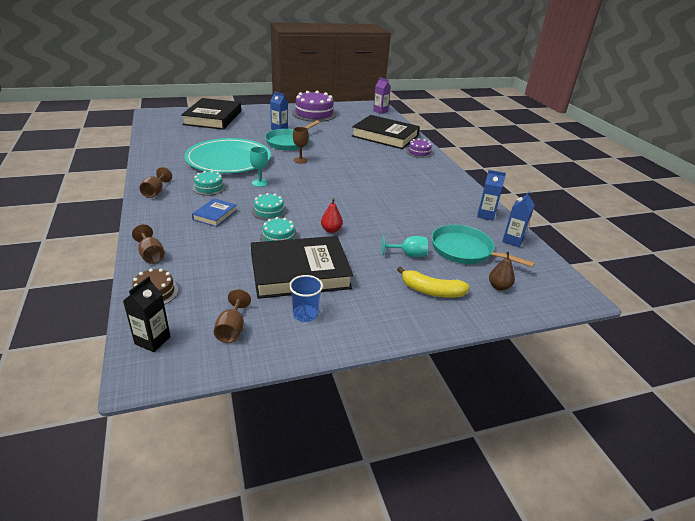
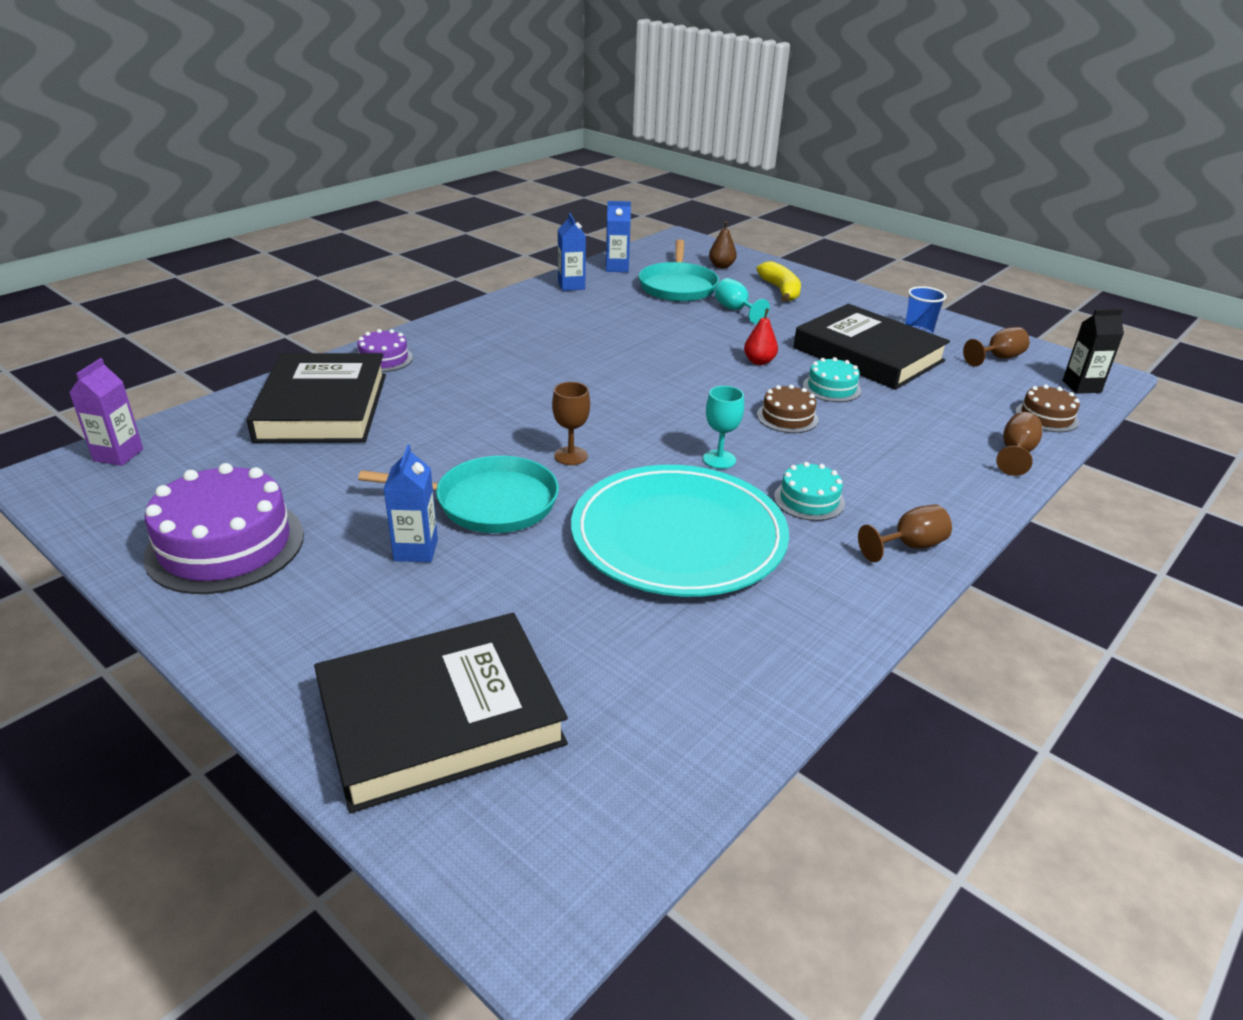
camera: 120 degrees left, 0 degrees up
blue book [192,198,237,227] -> none
turquoise cake [252,193,286,220] -> brown cake [757,385,819,433]

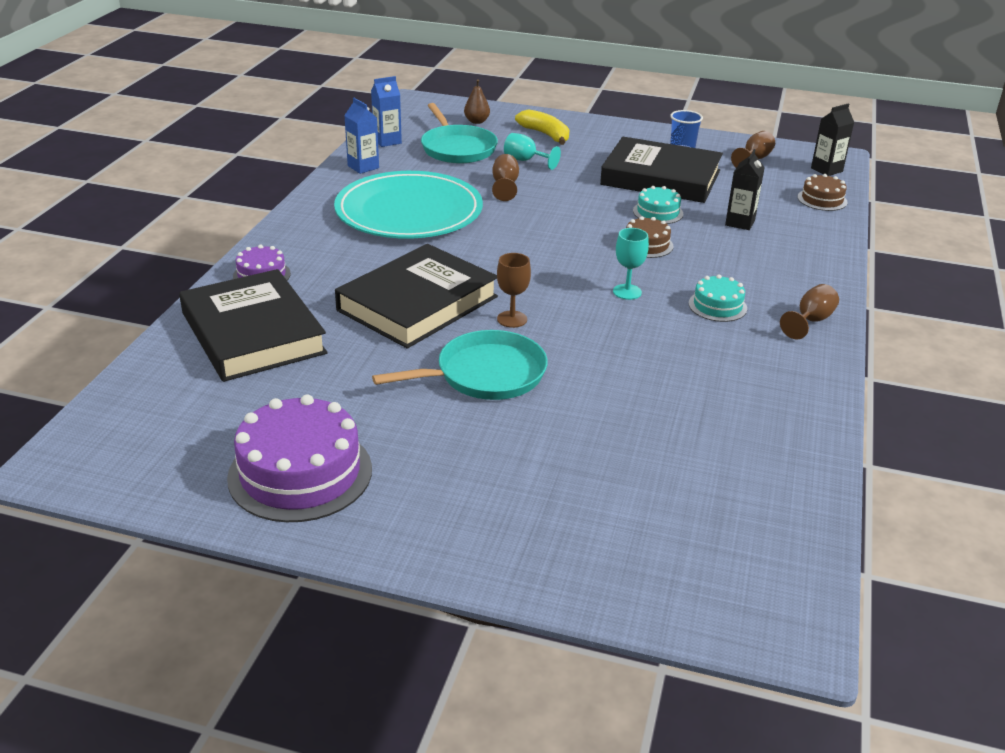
camera: 25 degrees left, 0 degrees up
purple carton [69,358,143,466] -> none
black book [314,613,568,813] -> black book moved to [335,244,498,349]
blue carton [383,445,438,562] -> none
turquoise plate [571,465,789,597] -> turquoise plate moved to [334,171,483,239]
red pear [744,308,778,365] -> none
brown goblet [996,412,1042,476] -> brown goblet moved to [492,154,519,201]
none -> black carton [725,149,765,230]

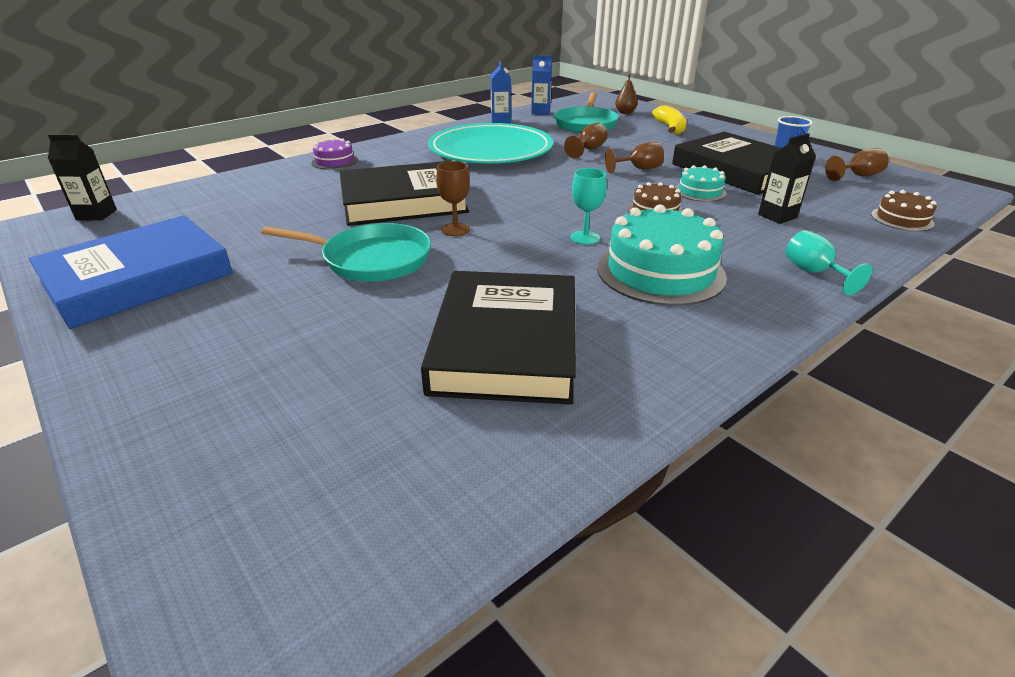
camera: 35 degrees right, 0 degrees up
black book [179,269,327,382] -> black book moved to [421,271,576,405]
purple cake [227,394,372,522] -> blue book [28,215,233,329]
turquoise goblet [504,133,561,170] -> turquoise goblet moved to [785,230,872,295]
turquoise cake [689,275,747,322] -> turquoise cake [597,204,727,306], size x1.94
brown goblet [780,284,839,339] -> brown goblet moved to [605,142,664,173]
black carton [811,103,854,176] -> black carton moved to [48,134,117,221]

